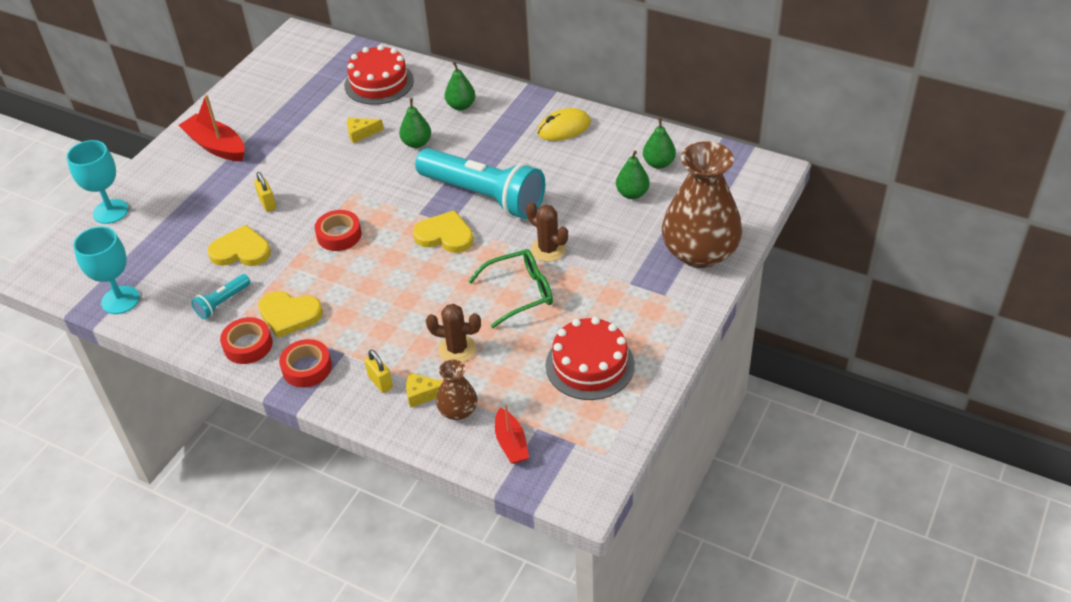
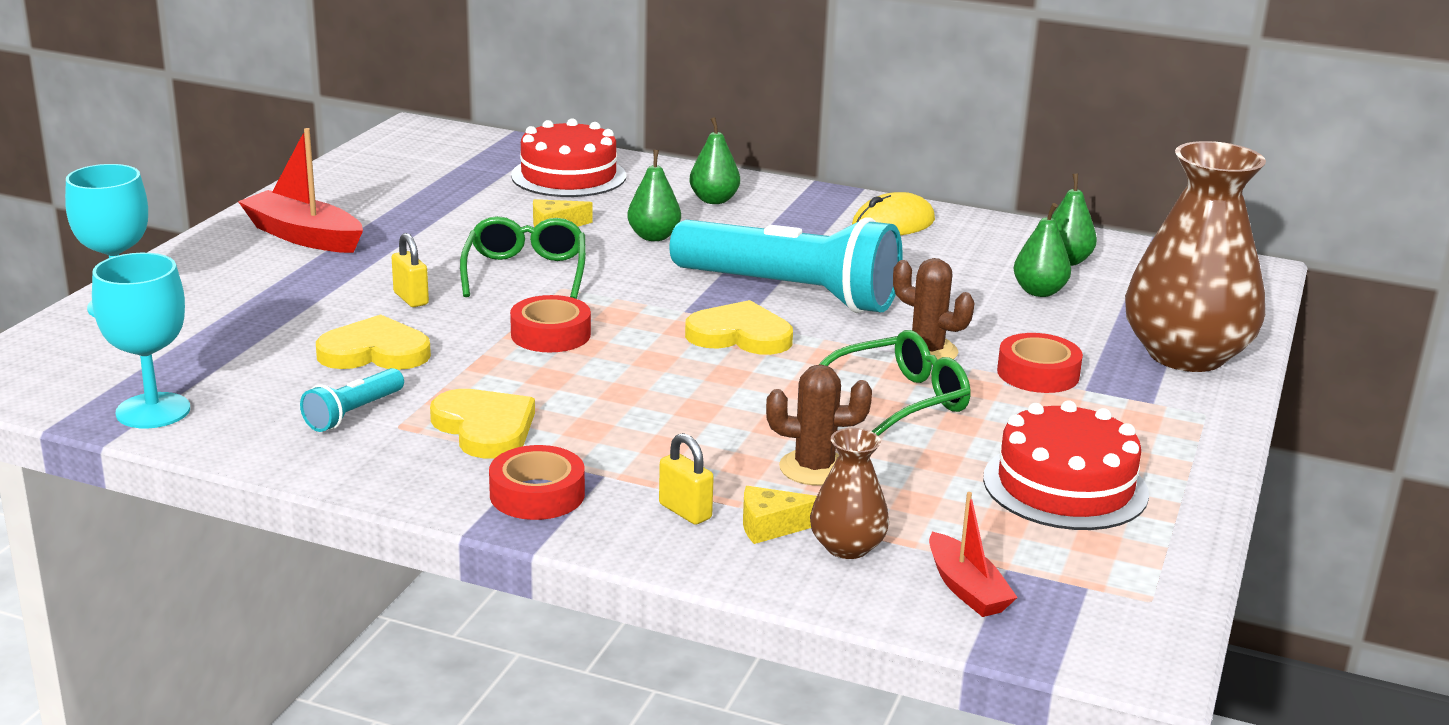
camera: 10 degrees left, 20 degrees down
red tape [220,317,273,364] -> red tape moved to [997,333,1083,393]
yellow heart [258,291,323,338] -> yellow heart turned 135 degrees counterclockwise [430,389,535,459]
none -> green glasses [460,216,586,299]

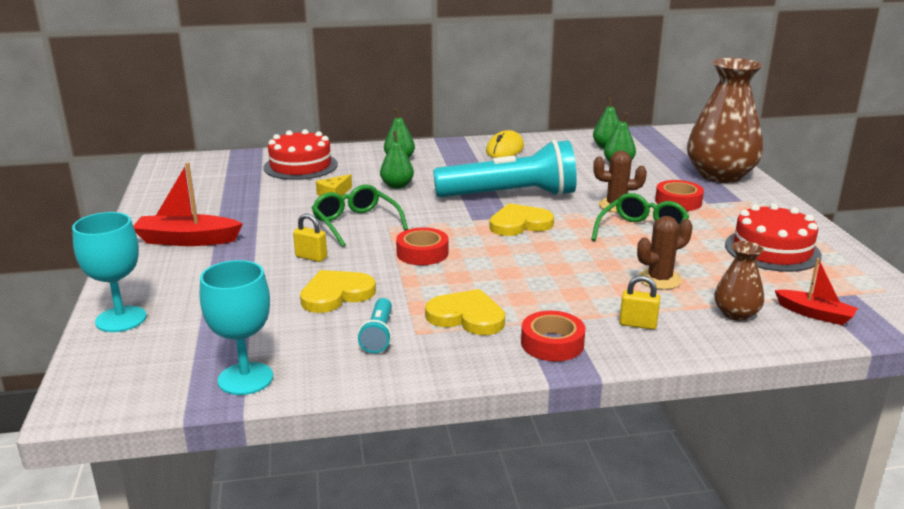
camera: 30 degrees left, 0 degrees up
yellow cheese [743,486,817,544] -> none

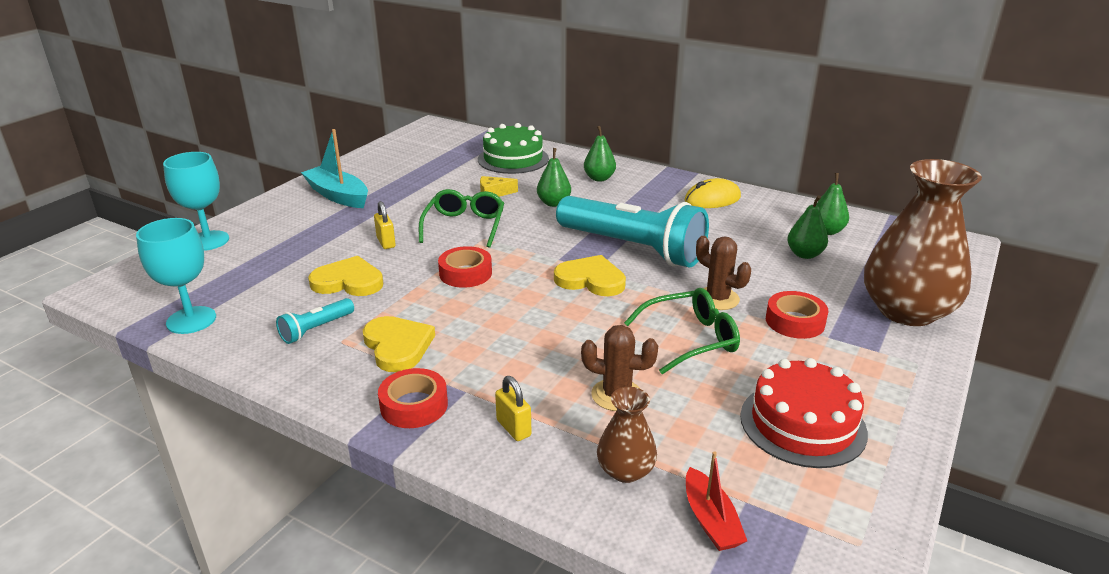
camera: 40 degrees right, 5 degrees up
red boat [133,162,243,246] -> turquoise boat [301,129,368,208]
red cake [263,129,338,180] -> green cake [478,123,549,174]

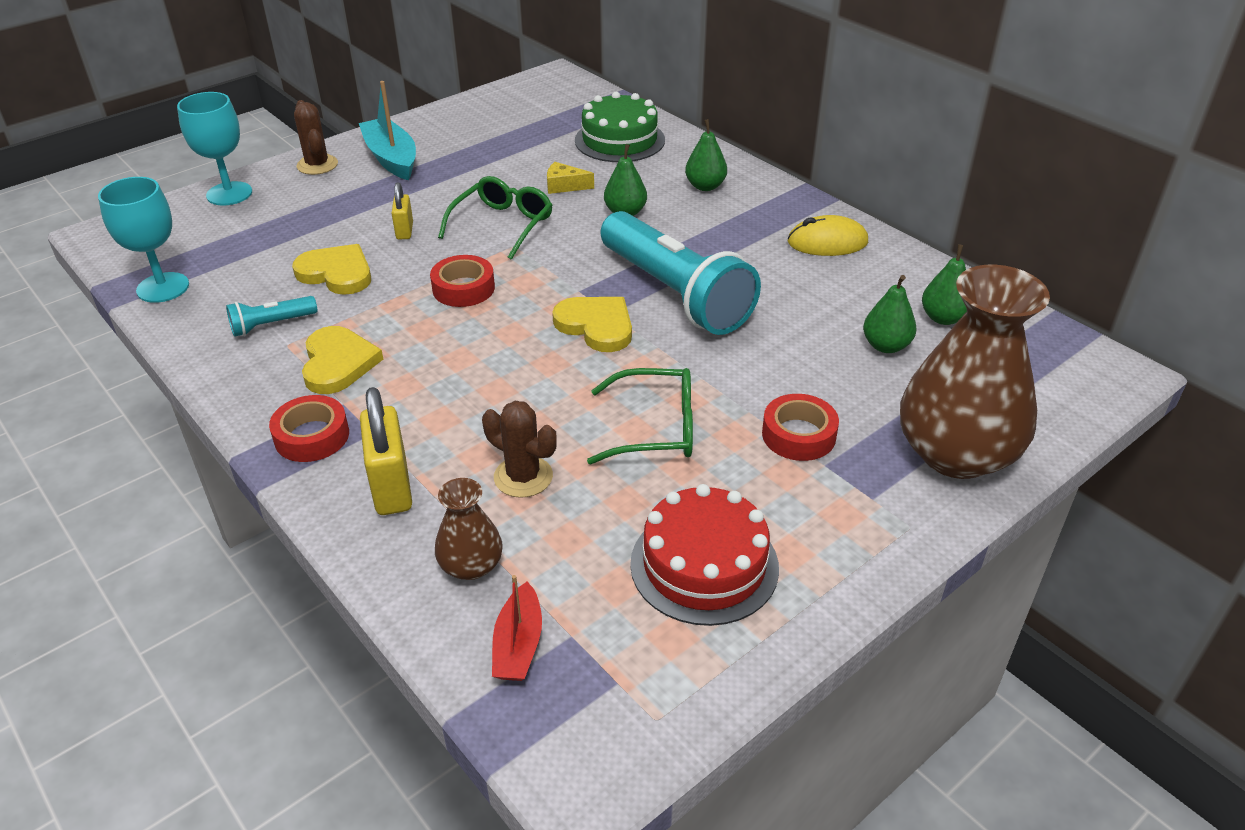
camera: 20 degrees right, 10 degrees up
yellow padlock [495,376,531,441] -> yellow padlock [360,387,412,515], size x1.74
brown cactus [696,236,751,310] -> brown cactus moved to [294,100,338,175]

